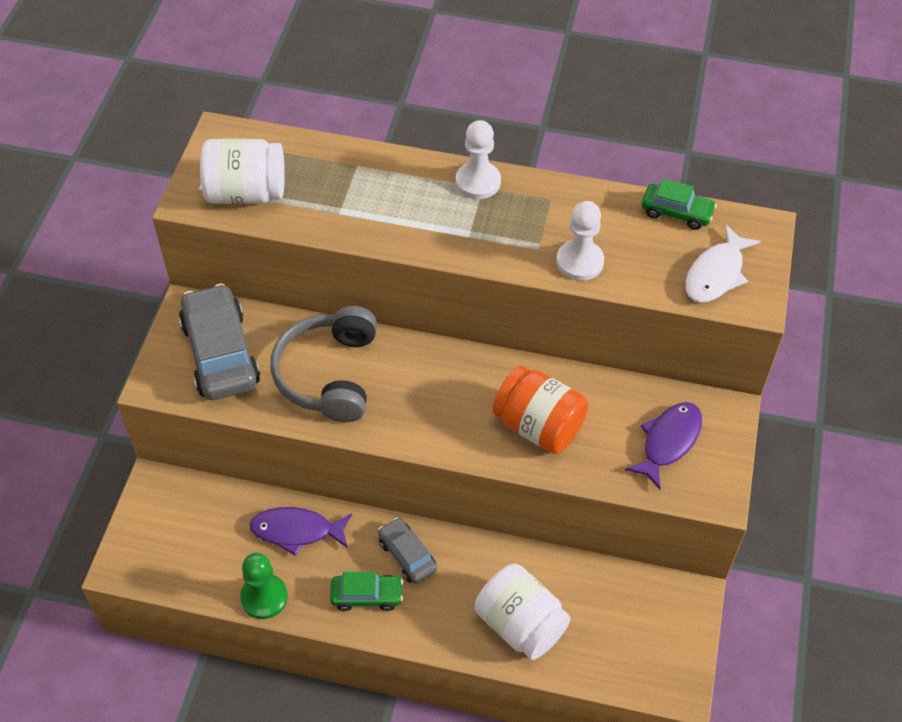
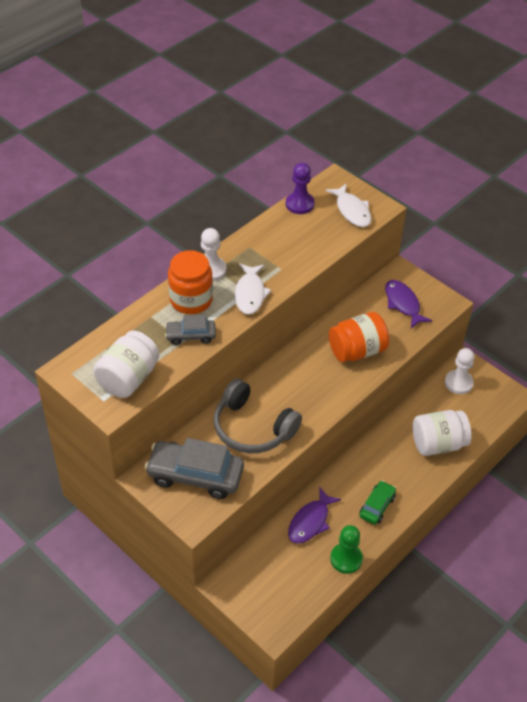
camera: 60 degrees left, 5 degrees down
grey car [378,517,437,584] -> grey car moved to [165,315,216,345]
white pawn [556,201,604,281] -> white pawn moved to [445,348,474,394]
green car [642,178,717,230] -> purple pawn [286,162,315,214]
none -> orange jar [168,250,213,314]
none -> white fish [235,263,271,315]

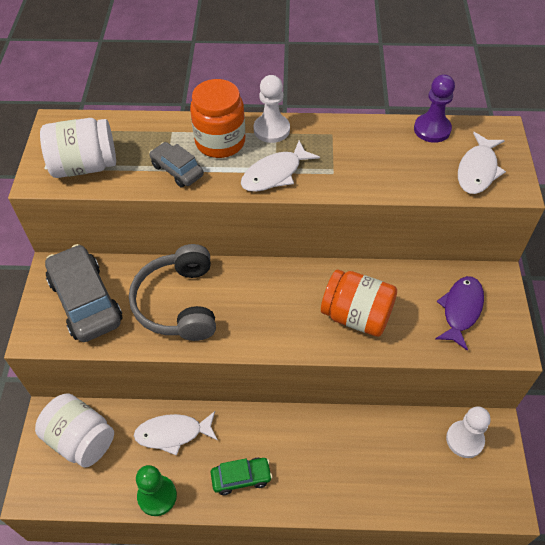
camera: 50 degrees right, 5 degrees up
purple fish [288,486,341,544] -> white fish [134,411,218,456]
white jar [413,410,471,456] -> white jar moved to [35,393,114,468]

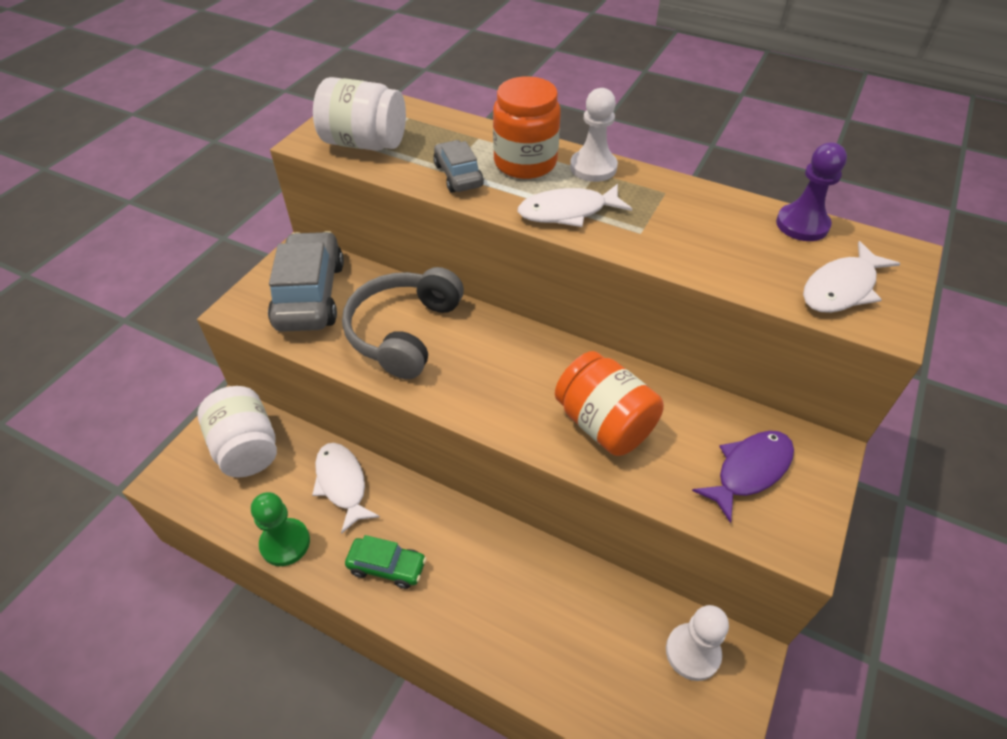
camera: 25 degrees right, 5 degrees down
white fish [134,411,218,456] -> white fish turned 45 degrees clockwise [312,443,380,534]

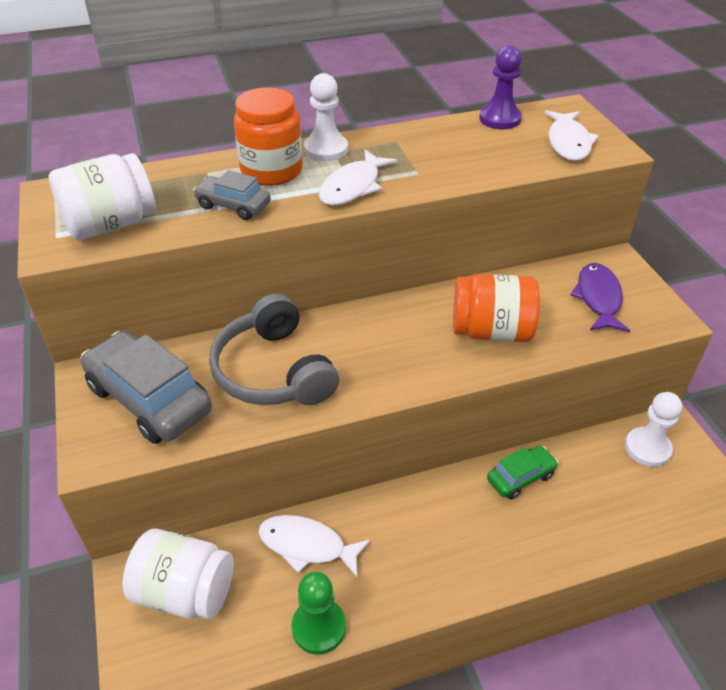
camera: 45 degrees left, 5 degrees down
green car [345,535,427,589] -> green car moved to [487,446,558,500]

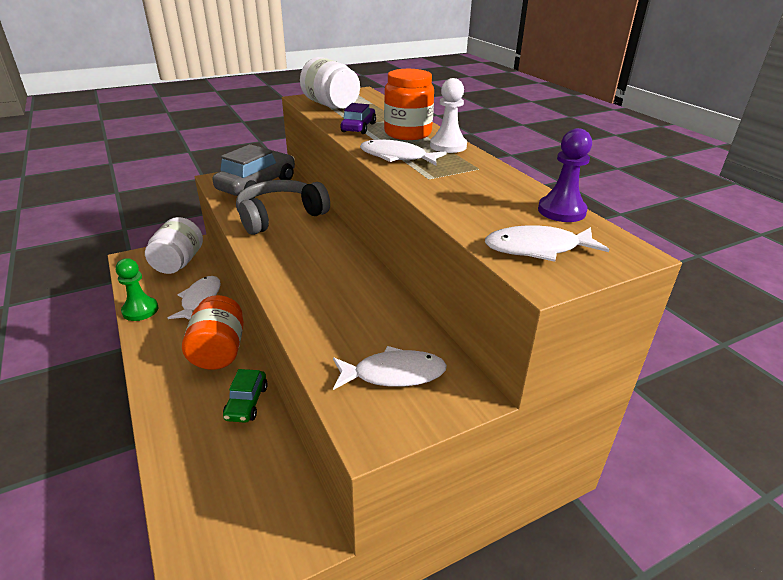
camera: 80 degrees right, 10 degrees down
grey car [193,170,271,220] -> purple car [340,103,376,134]
orange jar [453,274,540,342] -> orange jar moved to [182,295,244,370]
green car [487,446,558,500] -> green car turned 45 degrees clockwise [223,369,268,423]
purple fish [570,263,630,332] -> white fish [333,346,447,390]
white pawn [625,392,682,467] -> none

